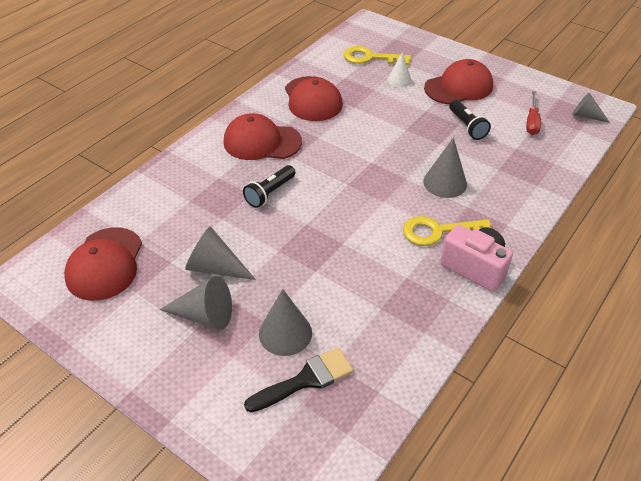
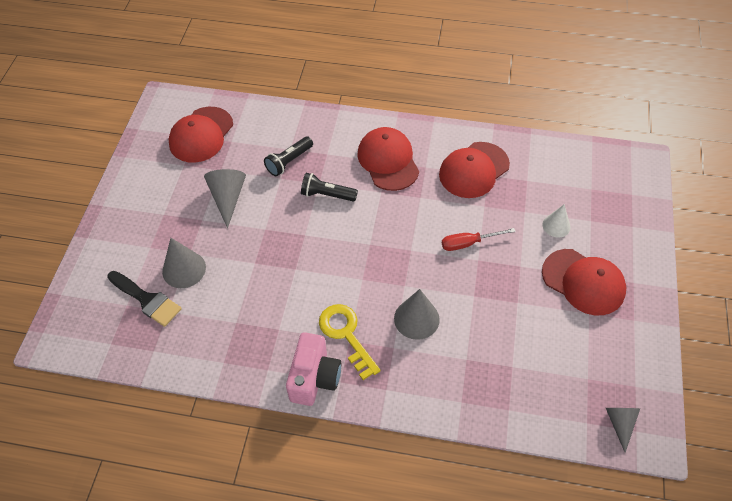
camera: 65 degrees right, 10 degrees up
red cap [64,227,142,301] -> red cap turned 45 degrees counterclockwise [169,107,233,163]
grey cone [159,276,232,330] -> none
yellow key [343,46,411,66] -> none
black flashlight [449,100,491,140] -> black flashlight moved to [264,136,313,176]
red screwdriver [526,91,541,135] -> red screwdriver moved to [442,228,516,251]

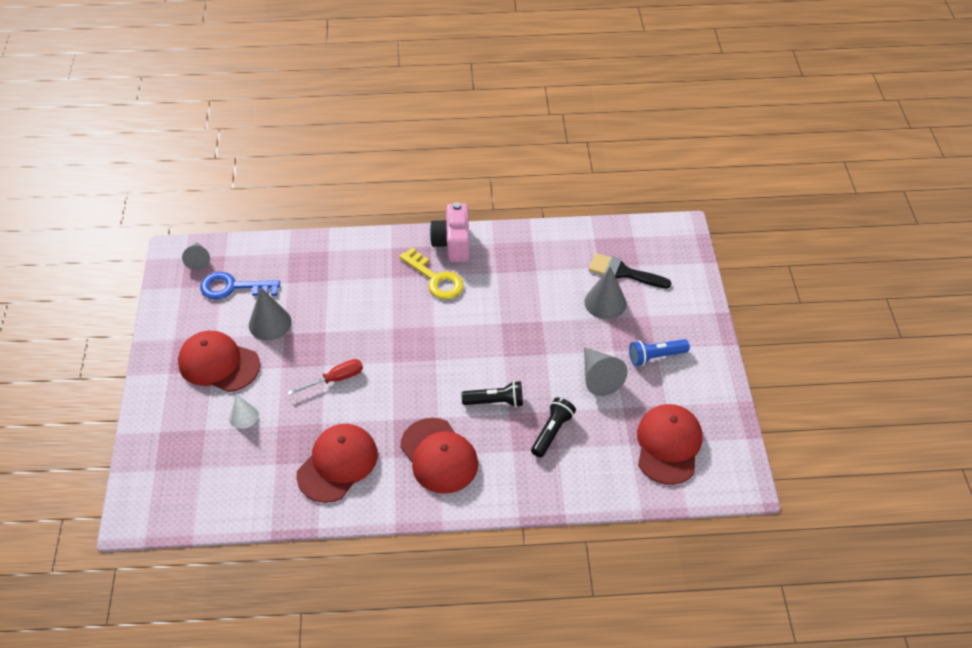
camera: 165 degrees right, 5 degrees down
grey cone [394,289,440,340] -> grey cone moved to [249,288,291,340]
none -> blue key [200,272,280,299]
none -> blue flashlight [629,339,690,366]

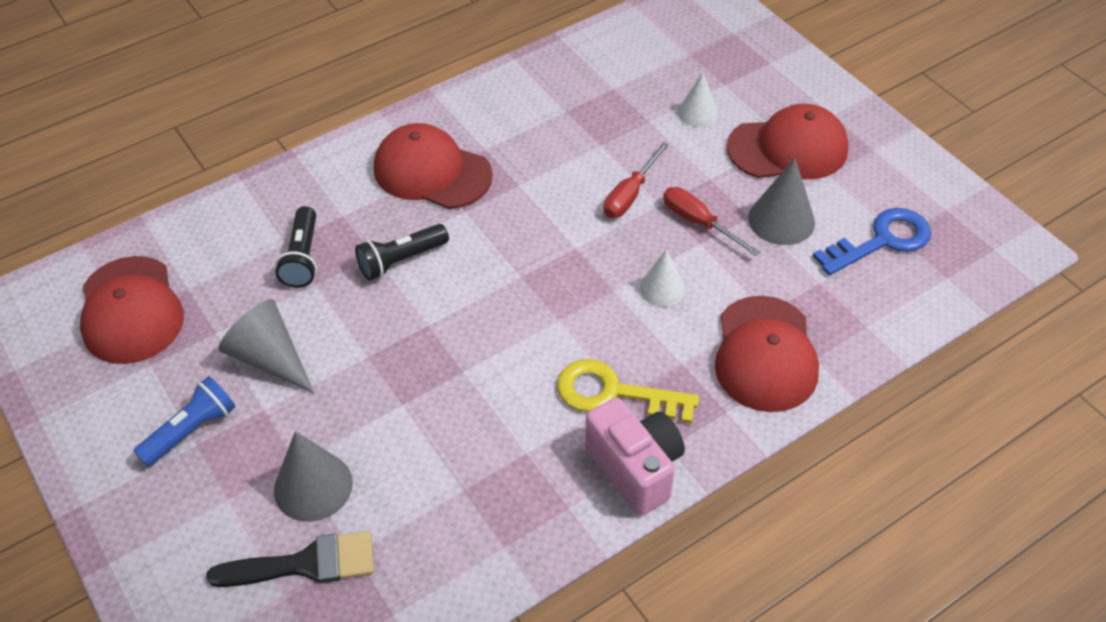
camera: 150 degrees right, 0 degrees up
grey cone [182,242,210,270] -> none
red cap [296,424,378,503] -> red cap moved to [715,296,819,412]
none -> white cone [639,249,685,307]
none -> red screwdriver [663,187,760,256]

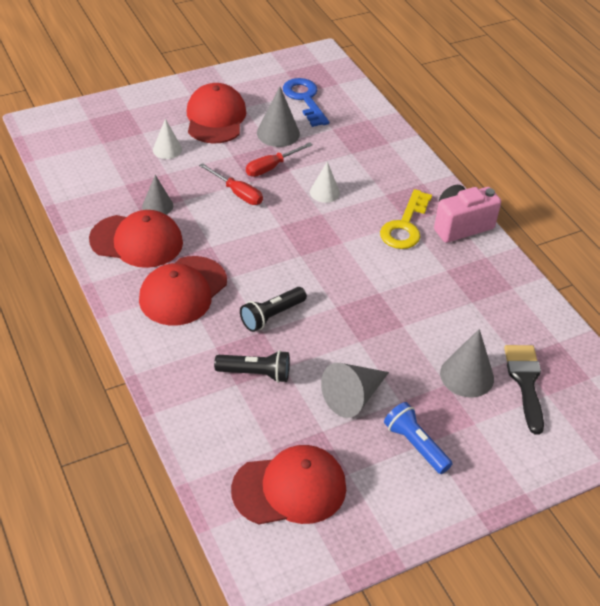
camera: 85 degrees left, 5 degrees down
black flashlight [355,224,449,281] -> black flashlight turned 75 degrees clockwise [240,287,307,332]
red cap [715,296,819,412] -> red cap moved to [89,210,183,268]
none -> grey cone [142,175,173,215]

